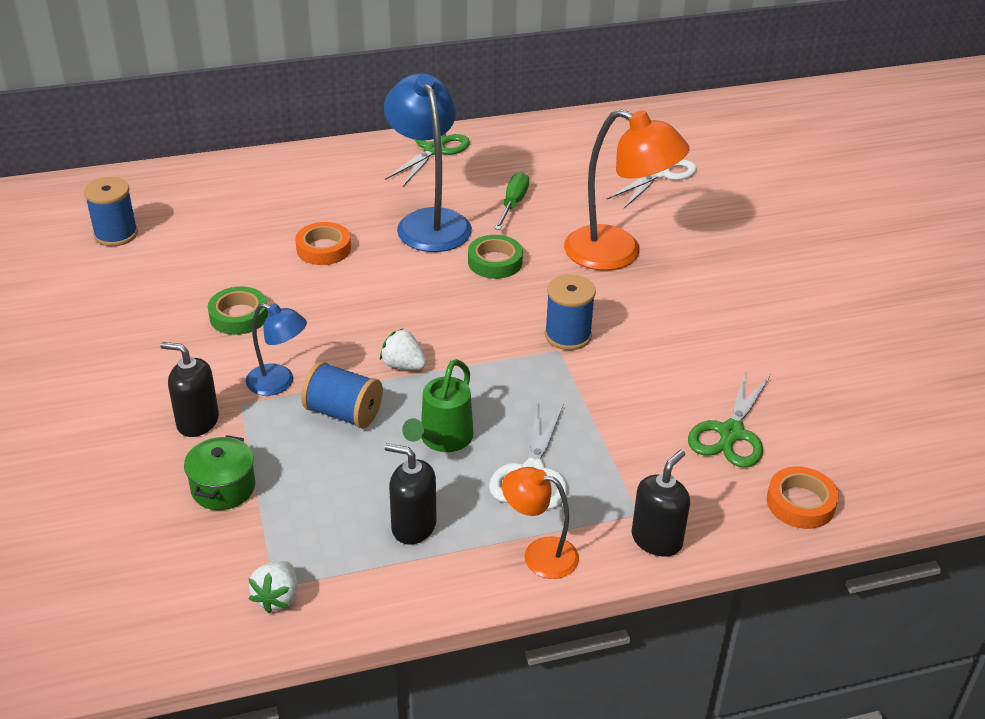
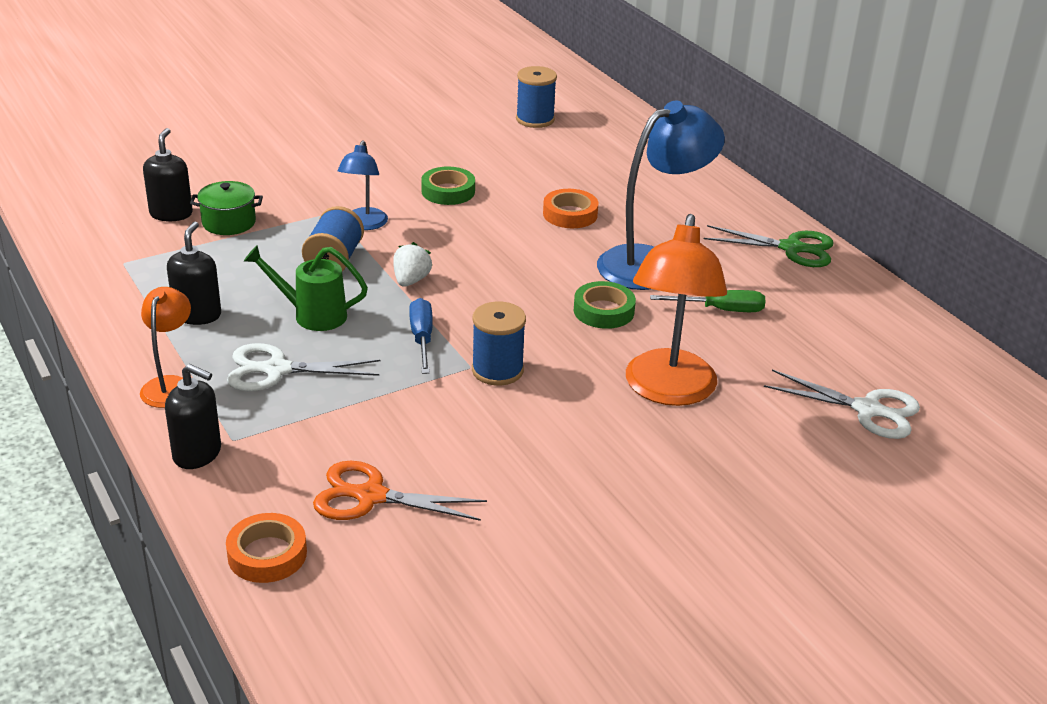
camera: 75 degrees right, 5 degrees down
black soap dispenser [160,342,219,437] -> black soap dispenser moved to [143,128,193,221]
white strawberry [248,561,298,613] -> none
green scissors [688,371,771,467] -> orange scissors [313,461,487,521]
none -> blue screwdriver [409,298,433,374]

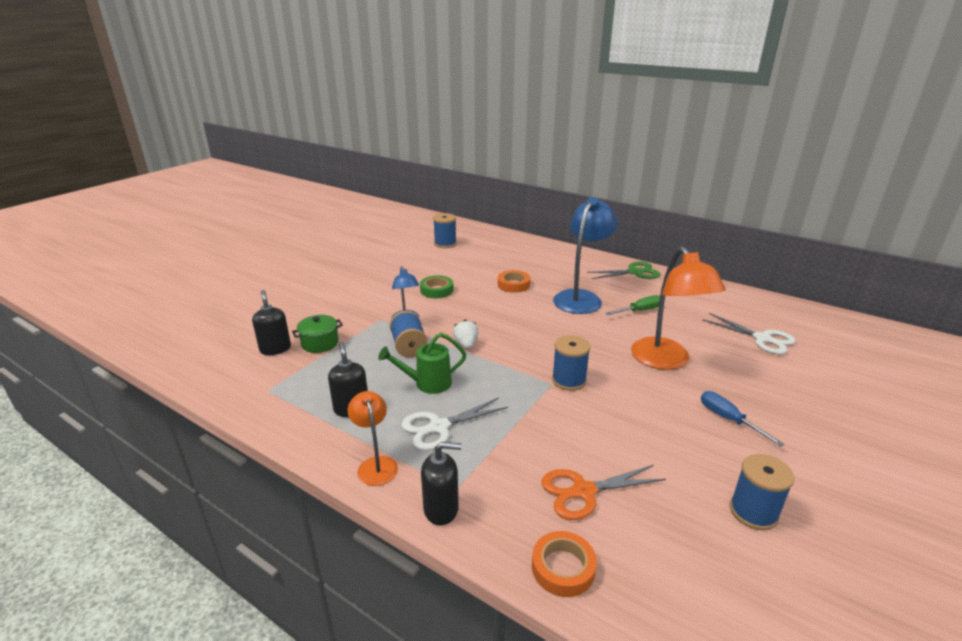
camera: 25 degrees left, 5 degrees down
blue screwdriver [409,298,433,374] -> blue screwdriver moved to [701,391,784,447]
green tape [574,281,636,329] -> none
white scissors [764,369,920,439] -> white scissors turned 45 degrees clockwise [702,313,796,354]
none -> blue spool [730,454,795,530]

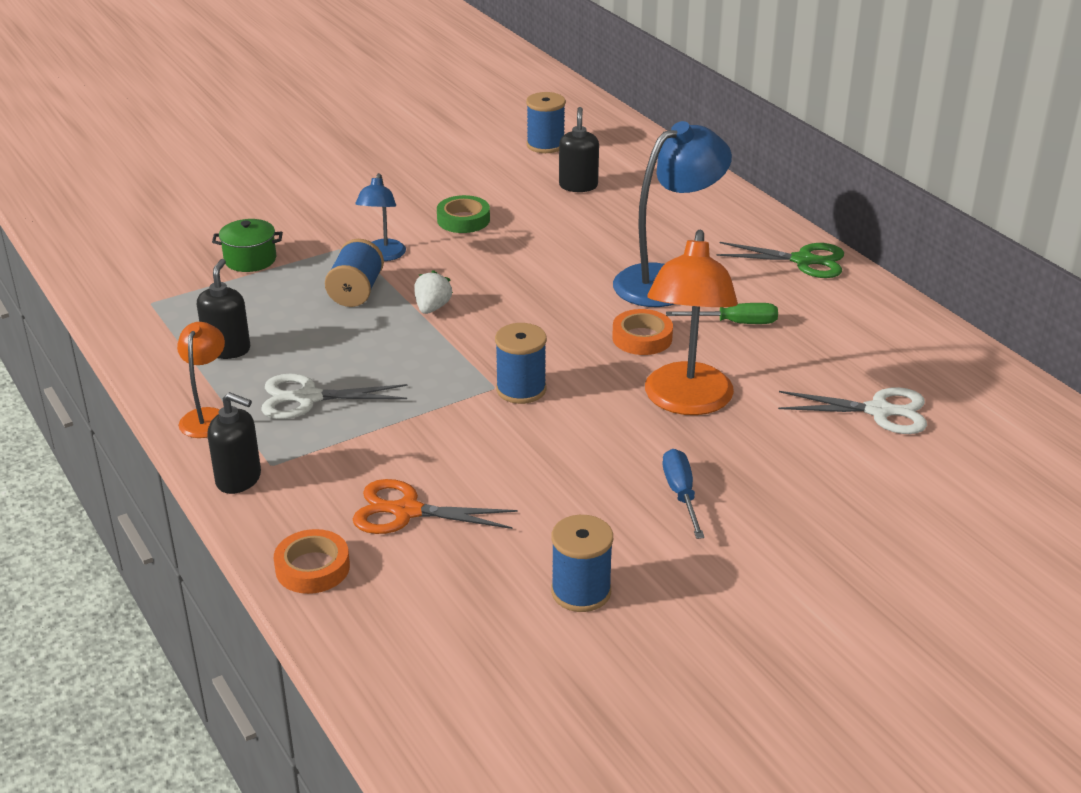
camera: 25 degrees right, 5 degrees up
black soap dispenser [252,290,291,355] -> black soap dispenser moved to [559,107,599,192]
green watering can [378,333,466,394] -> none
orange tape [498,270,530,293] -> orange tape moved to [612,309,673,355]
white scissors [702,313,796,354] -> white scissors turned 60 degrees counterclockwise [778,387,927,434]

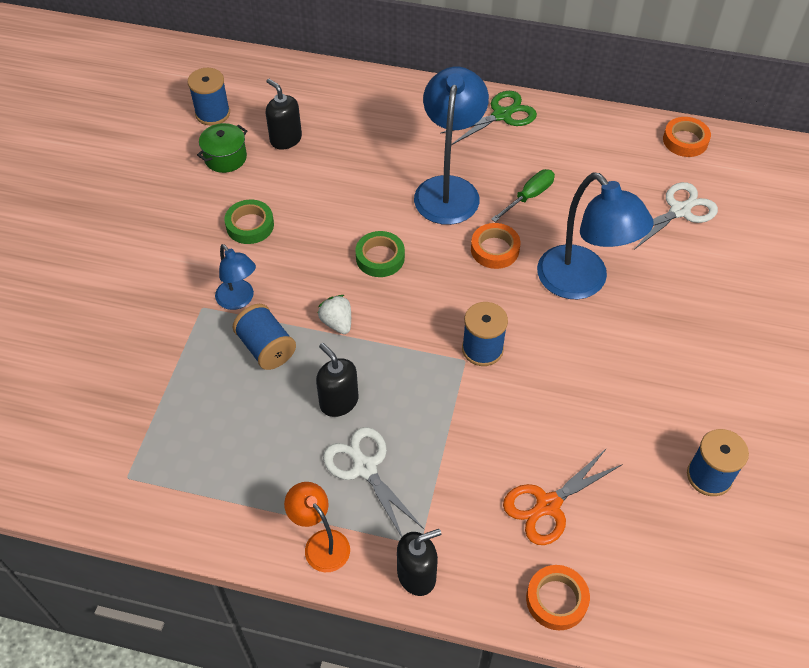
camera: 45 degrees left, 20 degrees up
black soap dispenser [197,259,250,359] -> black soap dispenser moved to [316,343,358,417]
green pot [212,219,283,272] -> green pot moved to [197,123,247,173]
white scissors [261,374,408,419] -> white scissors turned 105 degrees clockwise [323,427,424,537]
orange lamp [645,230,738,415] -> blue lamp [537,173,654,299]
blue screwdriver [663,449,705,539] -> none
none -> green tape [355,231,405,277]
none -> orange tape [663,117,711,157]

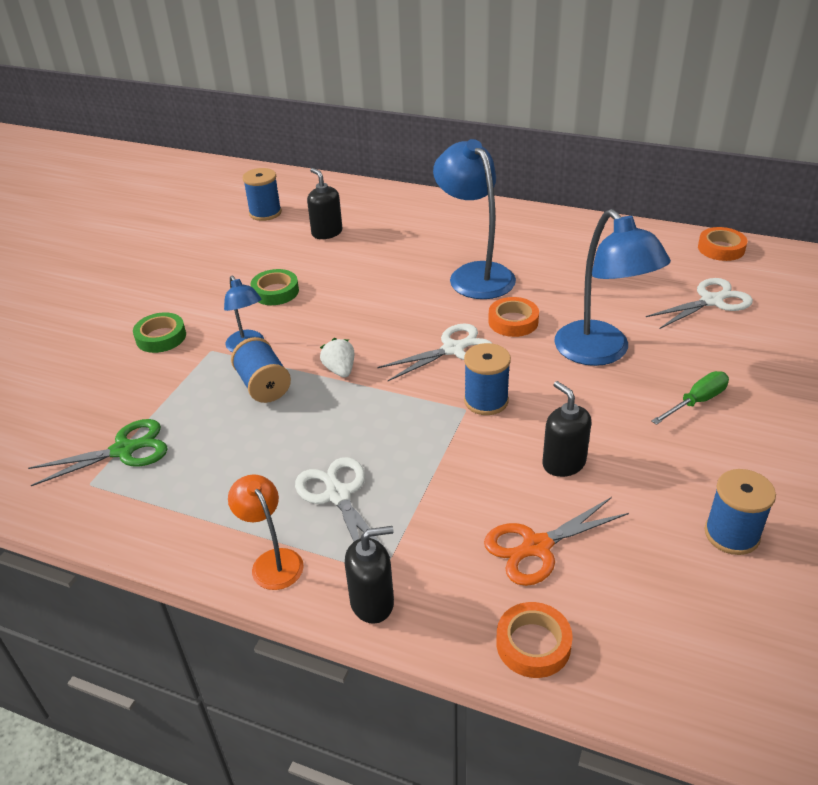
camera: 10 degrees right, 15 degrees down
green pot [197,123,247,173] -> none
black soap dispenser [316,343,358,417] -> black soap dispenser moved to [542,381,591,477]
green tape [355,231,405,277] -> green tape moved to [133,312,186,353]
blue lamp [414,67,489,225] -> blue lamp turned 45 degrees counterclockwise [433,139,516,299]
green scissors [440,91,537,145] -> green scissors moved to [28,419,168,486]
green screwdriver [491,169,555,222] -> green screwdriver moved to [651,371,729,425]
none -> white scissors [377,324,493,381]

